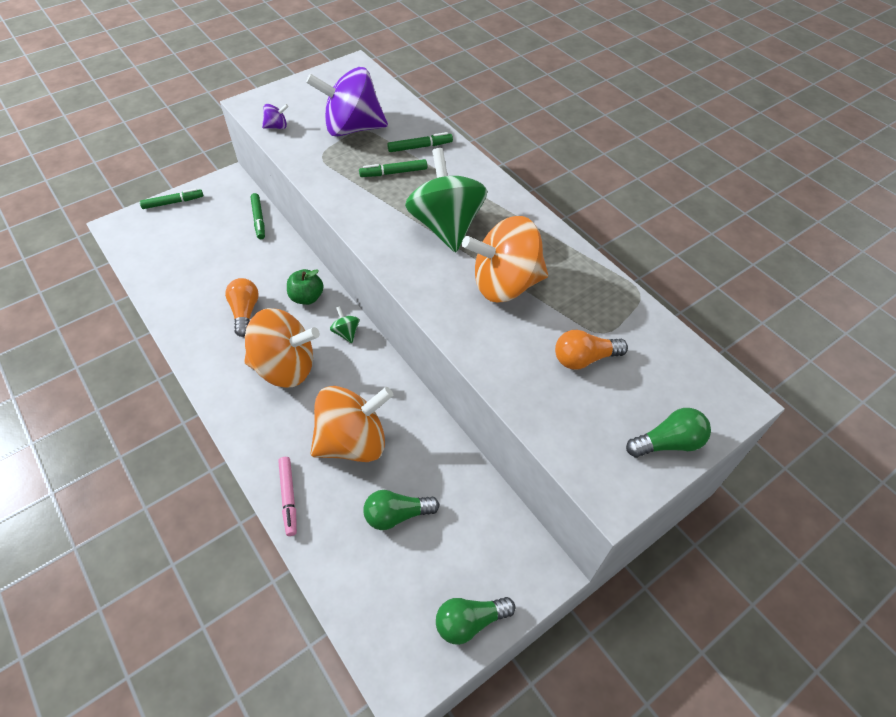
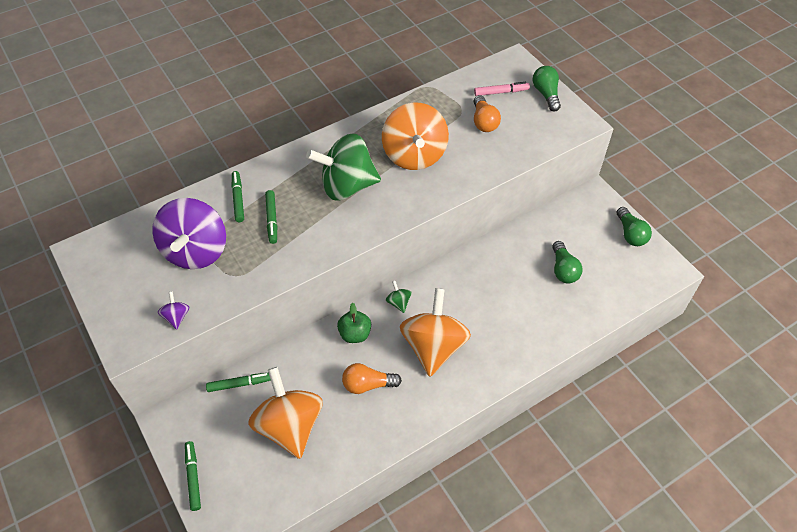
camera: 85 degrees left, 0 degrees up
pink marker [278,457,297,536] -> pink marker moved to [474,82,530,96]
orange spinning top [311,386,393,462] -> orange spinning top moved to [248,367,323,459]
green spinning top [330,306,359,343] -> green spinning top turned 90 degrees clockwise [386,280,412,313]

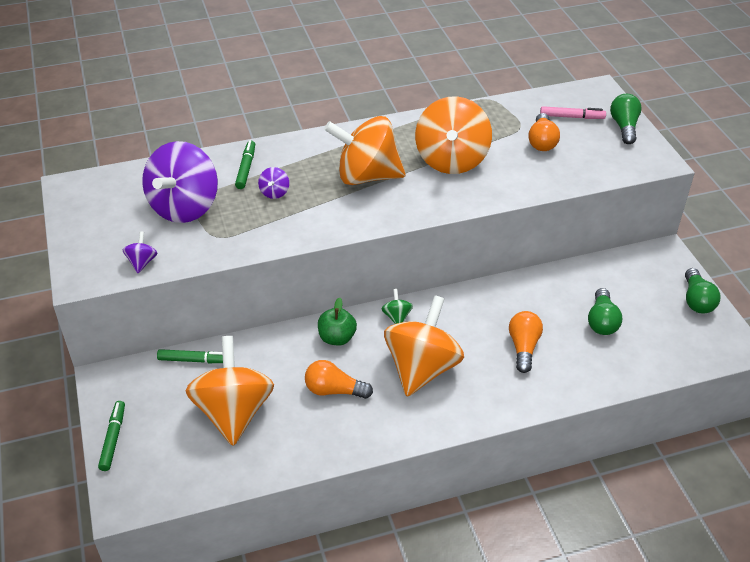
camera: 15 degrees right, 10 degrees down
green marker [265,190,277,244] -> purple spinning top [258,167,289,199]
green spinning top [306,134,381,201] -> orange spinning top [324,116,406,185]
none -> orange light bulb [509,311,543,373]

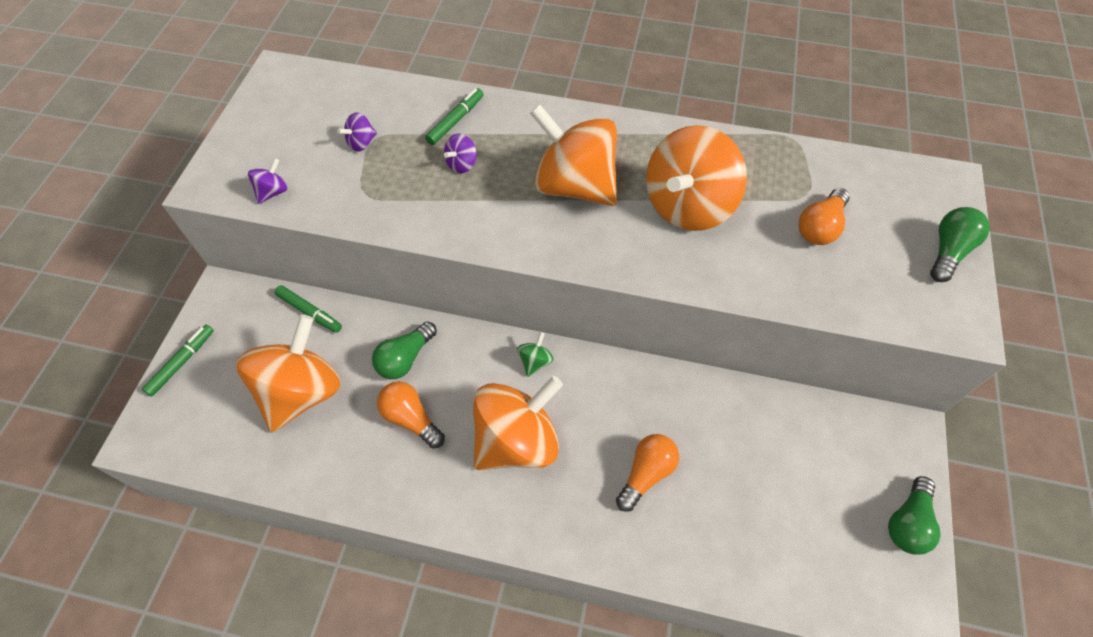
camera: 30 degrees right, 15 degrees up
purple spinning top [142,141,218,223] -> purple spinning top [337,112,377,151], size x0.40
green apple [318,297,357,346] -> none
pink marker [540,106,606,119] -> none
green light bulb [588,288,622,335] -> green light bulb moved to [372,321,437,379]

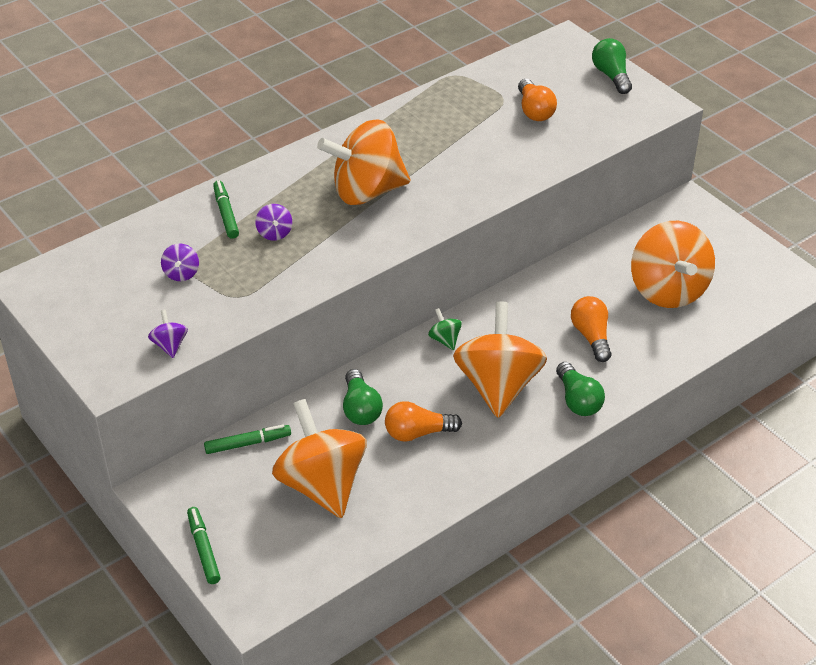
camera: 50 degrees left, 15 degrees down
orange spinning top [646,125,747,231] -> orange spinning top moved to [631,221,715,308]
green light bulb [888,476,941,555] -> green light bulb moved to [556,362,605,416]

